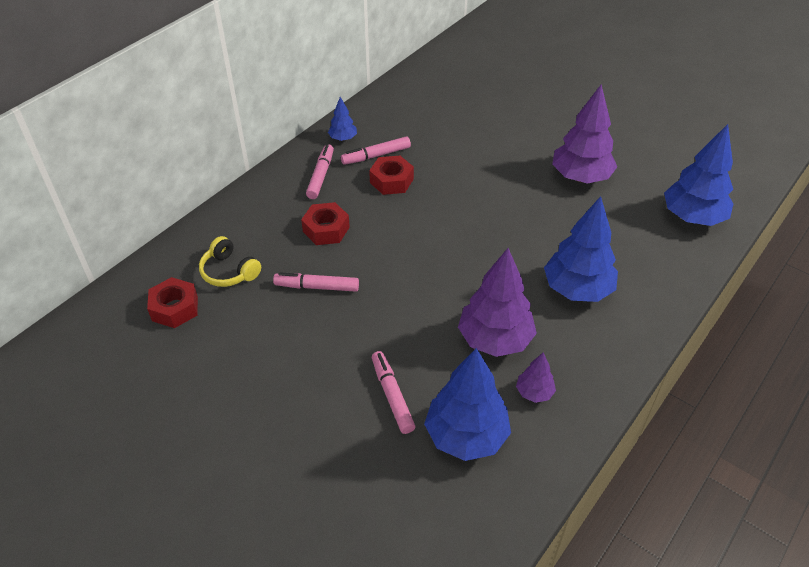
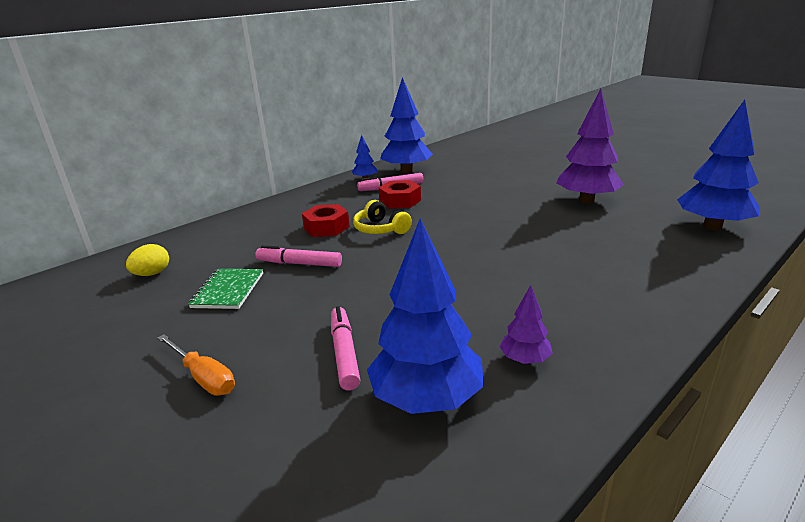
camera: 10 degrees right, 20 degrees down
red nut [147,277,198,328] -> yellow egg [126,244,169,276]
yellow headphones [199,236,261,287] -> yellow headphones moved to [353,200,412,234]
pink marker [306,144,334,199] -> none
purple tree [458,248,537,357] -> none
blue tree [544,196,618,302] -> blue tree moved to [380,77,433,174]
none -> orange screwdriver [157,334,235,396]
none -> green notebook [188,269,263,309]

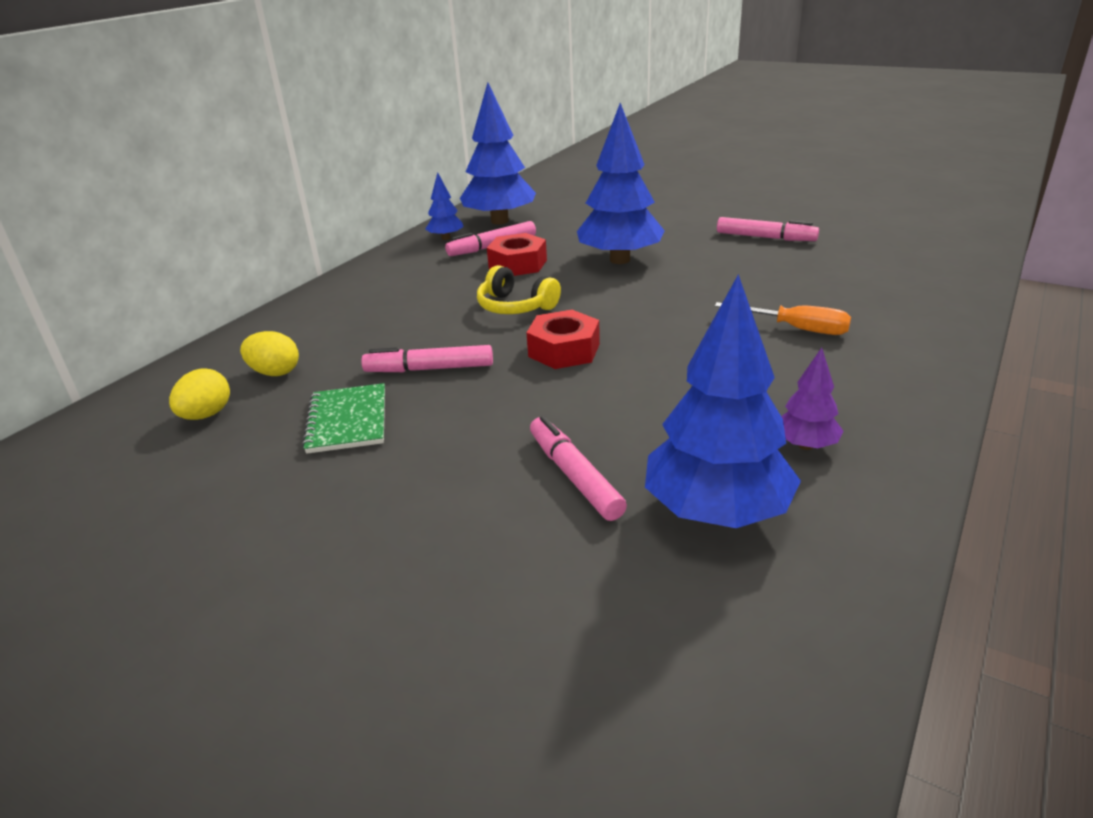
camera: 15 degrees left, 5 degrees up
orange screwdriver [157,334,235,396] -> orange screwdriver moved to [715,302,851,335]
red nut [302,204,350,237] -> red nut moved to [526,310,600,369]
purple tree [556,89,624,204] -> pink marker [717,217,819,241]
blue tree [677,100,760,230] -> blue tree moved to [577,103,665,264]
none -> yellow egg [240,331,299,376]

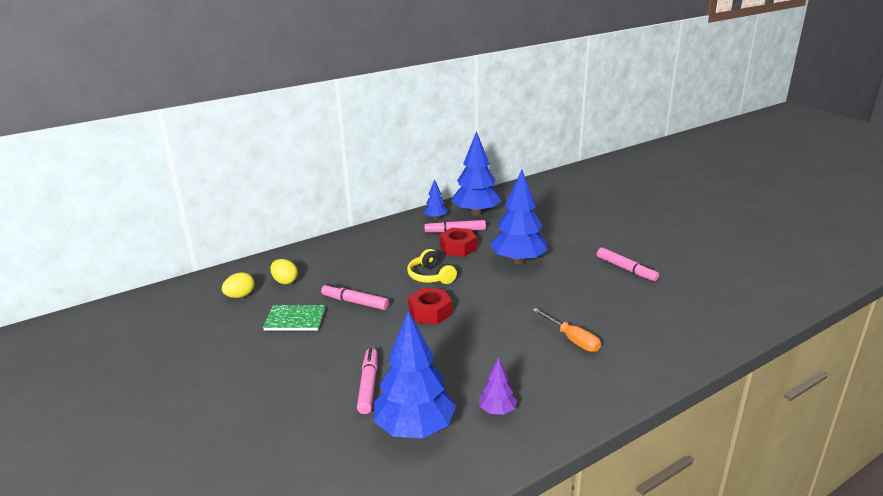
camera: 25 degrees right, 5 degrees down
green notebook [302,383,385,454] -> green notebook turned 75 degrees clockwise [263,304,326,331]

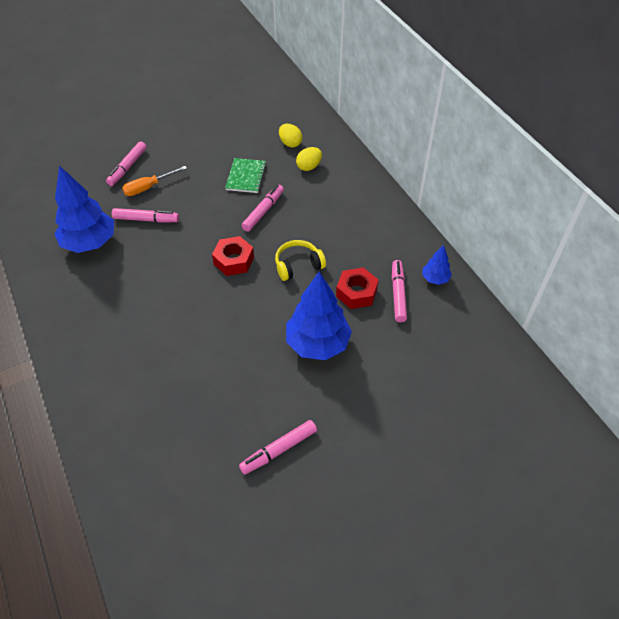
camera: 95 degrees right, 25 degrees up
blue tree [451,131,501,216] -> none
purple tree [479,357,517,415] -> none
orange screwdriver [532,308,601,352] -> orange screwdriver moved to [122,166,187,196]
none -> pink marker [106,141,147,186]

